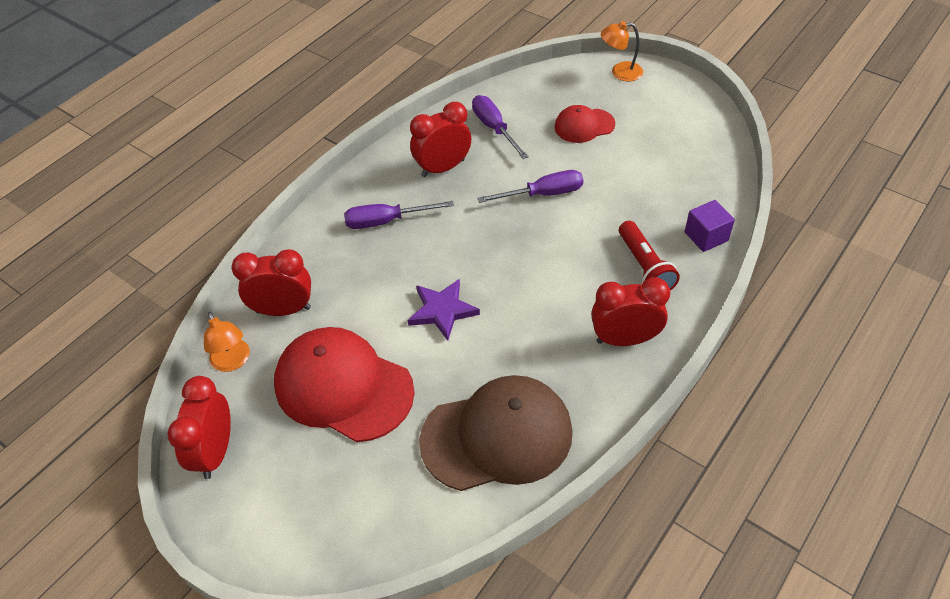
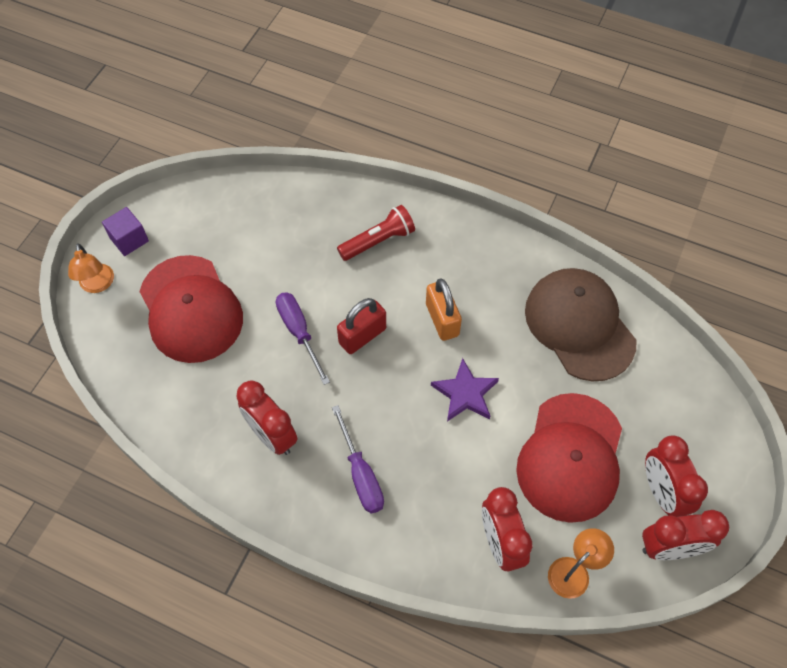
camera: 105 degrees left, 10 degrees up
purple screwdriver [472,95,529,159] -> none
red cap [555,105,615,143] -> red cap [139,255,243,363], size x1.89
red clock [591,277,670,346] -> red clock moved to [645,435,708,517]
purple cube [685,200,735,252] -> purple cube moved to [102,207,149,256]
none -> red padlock [337,298,386,354]
none -> orange padlock [426,279,462,341]

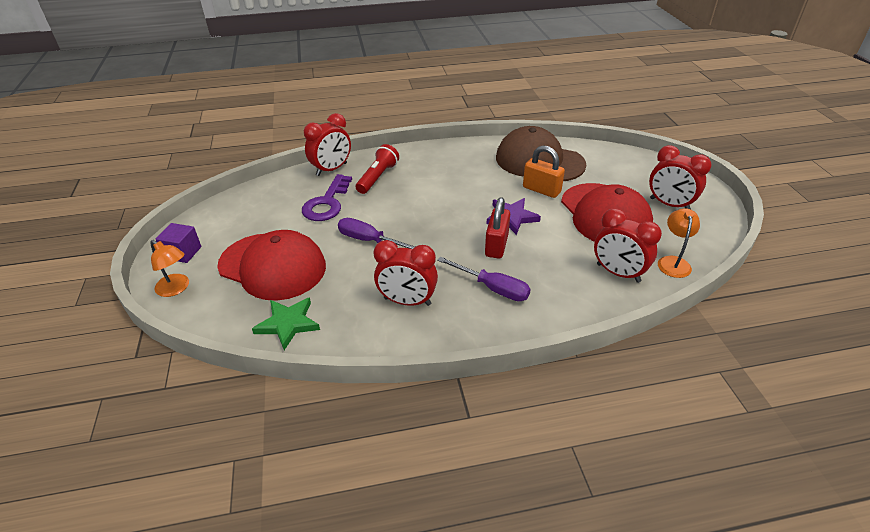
camera: 35 degrees left, 20 degrees down
red padlock [337,298,386,354] -> red padlock moved to [485,197,510,259]
orange padlock [426,279,462,341] -> orange padlock moved to [523,145,565,198]
red clock [642,510,729,560] -> red clock moved to [304,113,351,176]
none -> green star [252,297,320,350]
none -> purple key [302,174,352,221]

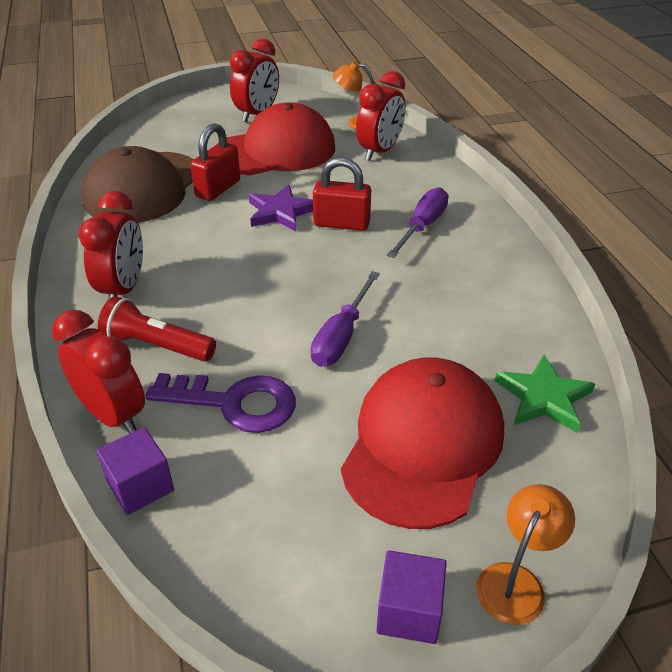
camera: 95 degrees left, 0 degrees up
red clock [374,240,438,306] -> red clock moved to [79,191,143,299]
orange padlock [523,145,565,198] -> red padlock [190,123,240,201]
none -> purple cube [97,427,174,515]

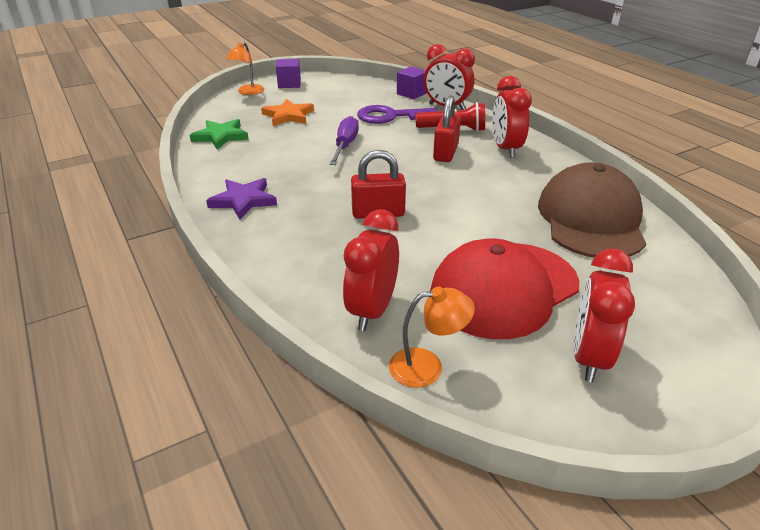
camera: 165 degrees right, 5 degrees down
red padlock [190,123,240,201] -> red padlock moved to [433,96,461,162]
purple star [249,185,313,231] -> purple star moved to [206,178,277,220]
red cap [341,357,504,529] -> orange star [261,99,314,126]
purple screwdriver [387,187,449,258] -> none

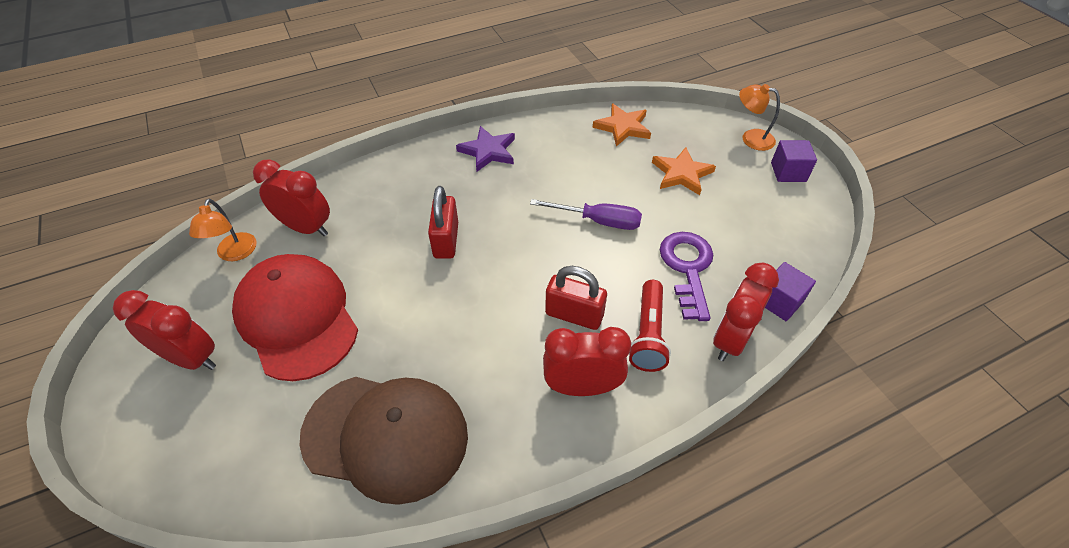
camera: 95 degrees right, 15 degrees up
green star [190,119,249,150] -> orange star [593,103,651,147]

